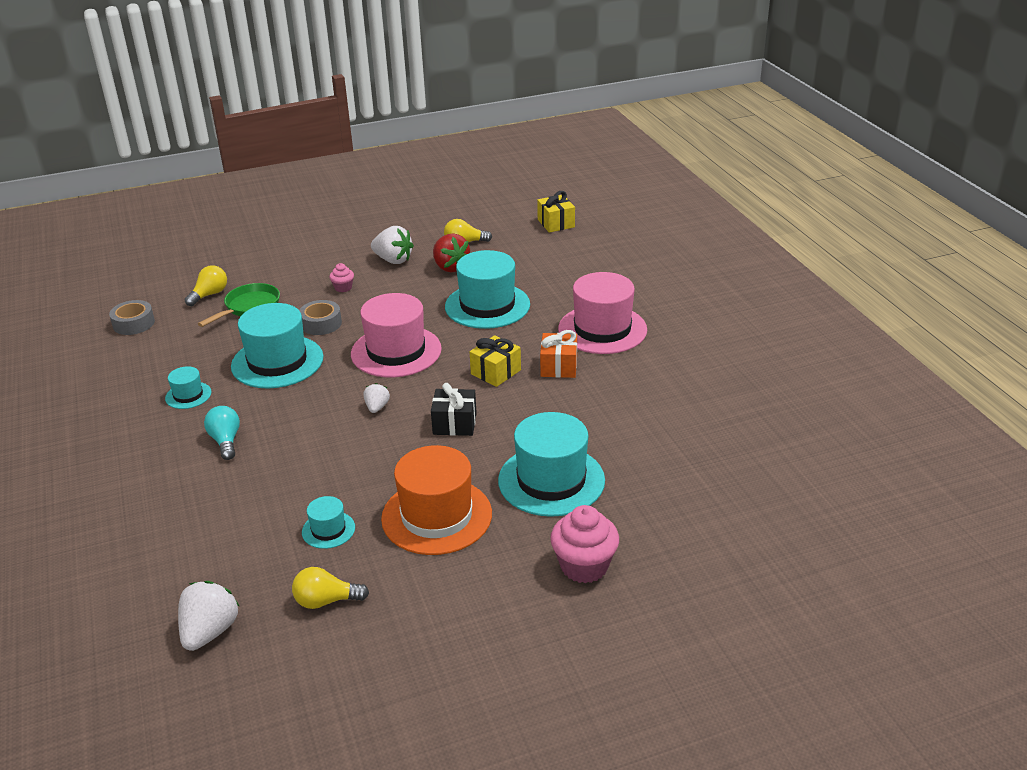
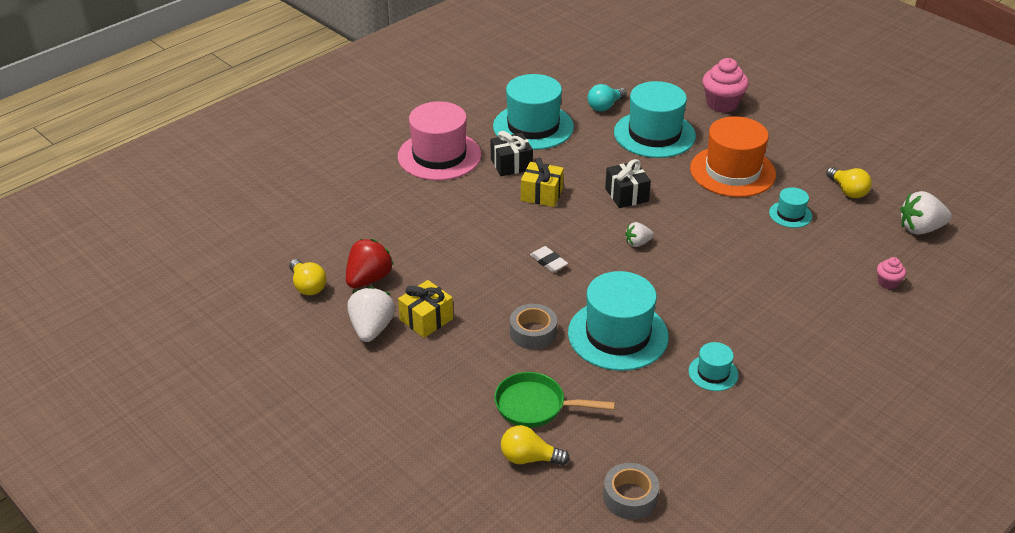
camera: 115 degrees left, 5 degrees up
turquoise light bulb [204,406,240,460] -> turquoise light bulb moved to [588,84,627,112]
pink cupcake [329,263,354,292] -> pink cupcake moved to [877,257,906,290]
pink hat [351,293,442,377] -> white eraser [530,246,568,272]
turquoise hat [445,250,530,329] -> turquoise hat moved to [493,74,574,150]
yellow gift [537,191,575,233] -> yellow gift moved to [398,280,453,338]
orange gift [540,330,577,378] -> black gift [491,131,533,176]

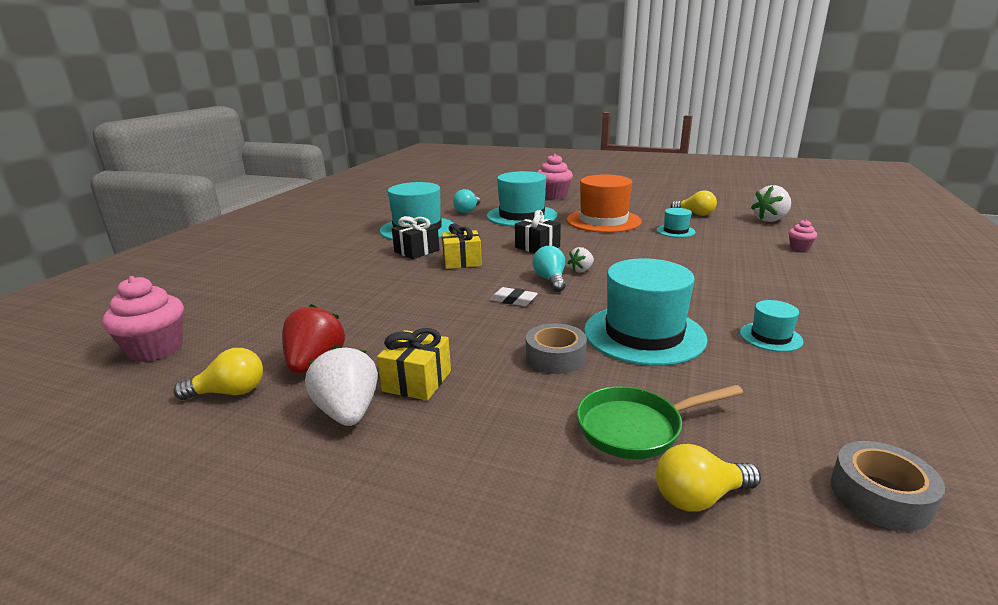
camera: 25 degrees left, 15 degrees down
yellow light bulb [289,259,327,295] -> yellow light bulb turned 45 degrees counterclockwise [173,348,263,400]
pink hat [398,101,481,180] -> none
none -> pink cupcake [102,276,184,362]
none -> turquoise light bulb [532,246,566,292]

